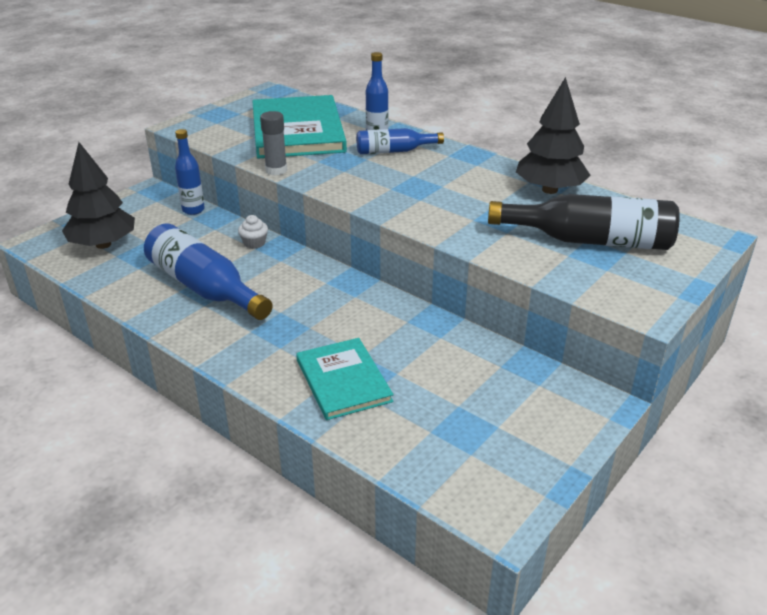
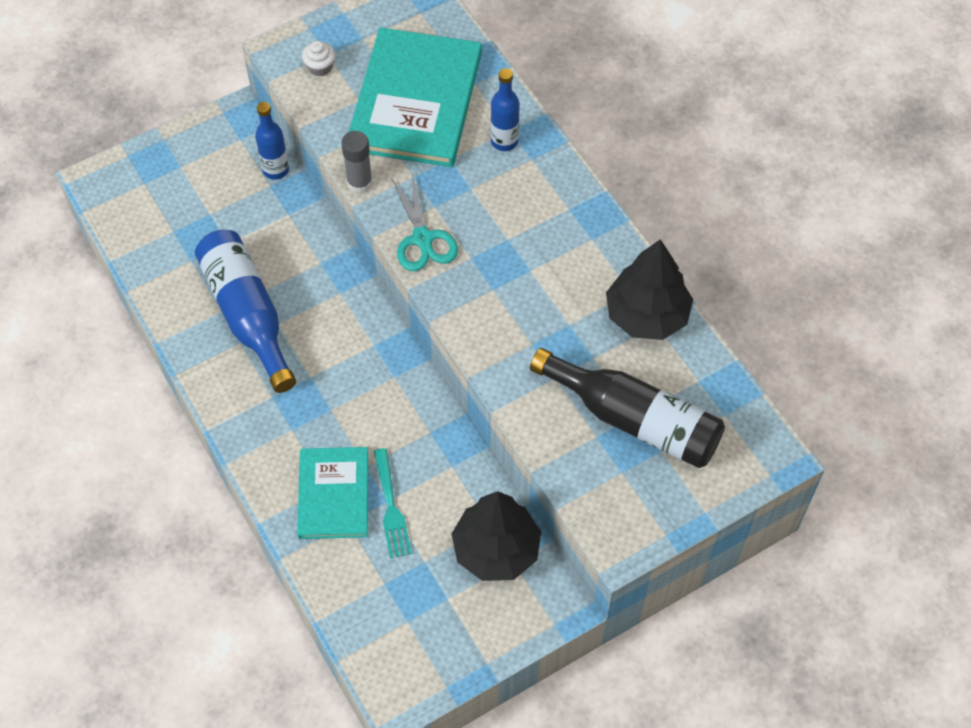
camera: 20 degrees right, 25 degrees up
black tree [62,142,135,249] -> black tree moved to [451,491,541,581]
white cupcake [238,215,268,249] -> white cupcake moved to [302,41,336,76]
blue bottle [356,128,444,154] -> none
none -> turquoise fork [374,448,412,558]
none -> turquoise scissors [391,172,458,271]

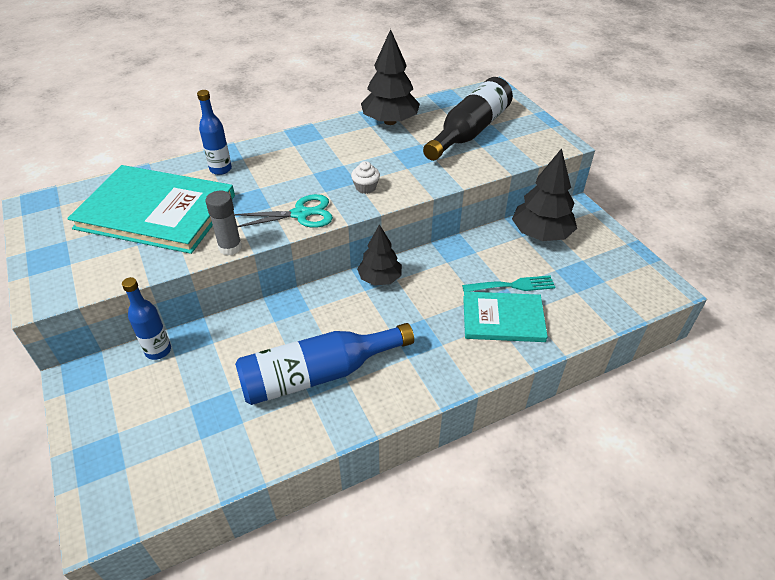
camera: 85 degrees left, 15 degrees down
white cupcake [302,41,336,76] -> white cupcake moved to [351,161,380,194]
none -> black tree [357,224,402,286]

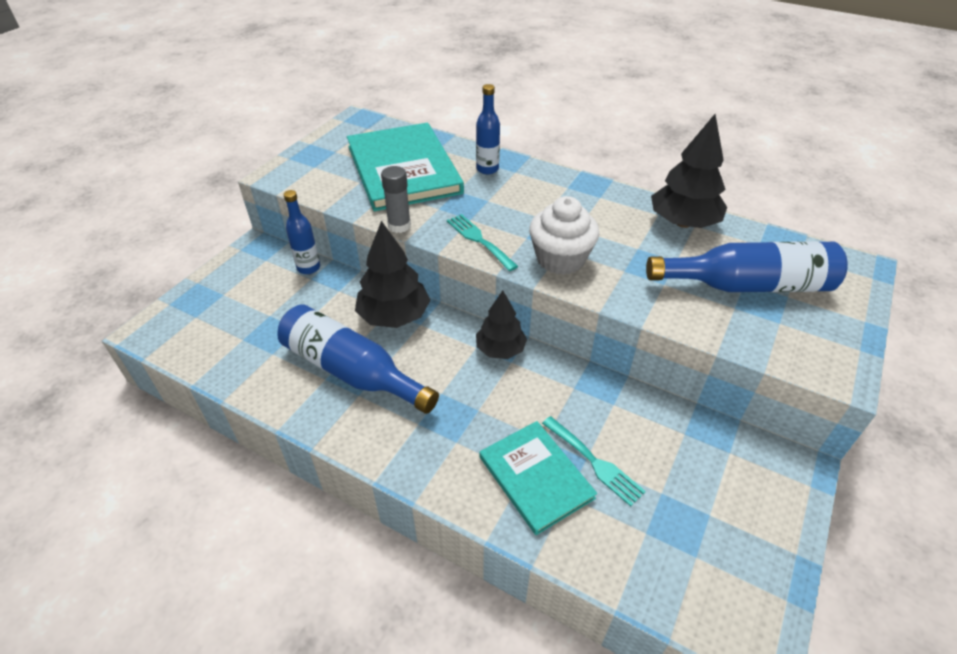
camera: 55 degrees right, 0 degrees up
turquoise scissors [234,194,333,228] -> turquoise fork [447,214,518,271]
white cupcake [351,161,380,194] -> white cupcake [529,196,599,275], size x2.02
black bottle [423,77,513,161] -> blue bottle [646,241,848,292]
black tree [512,148,577,241] -> black tree moved to [355,221,431,328]

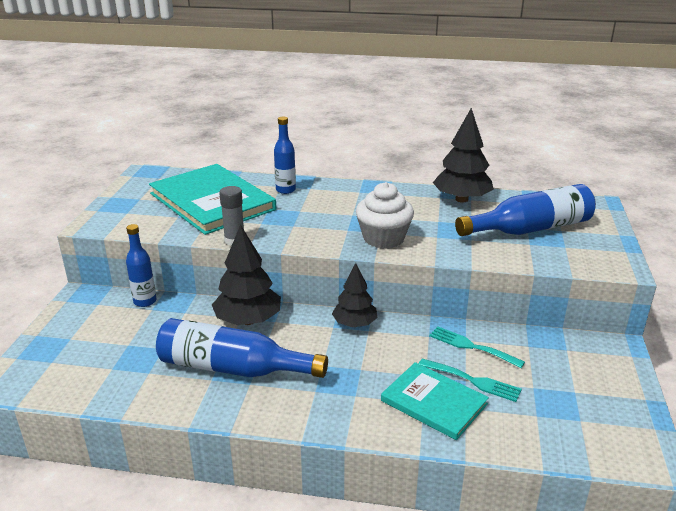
camera: 20 degrees left, 15 degrees down
turquoise fork [447,214,518,271] -> turquoise fork moved to [429,326,525,368]

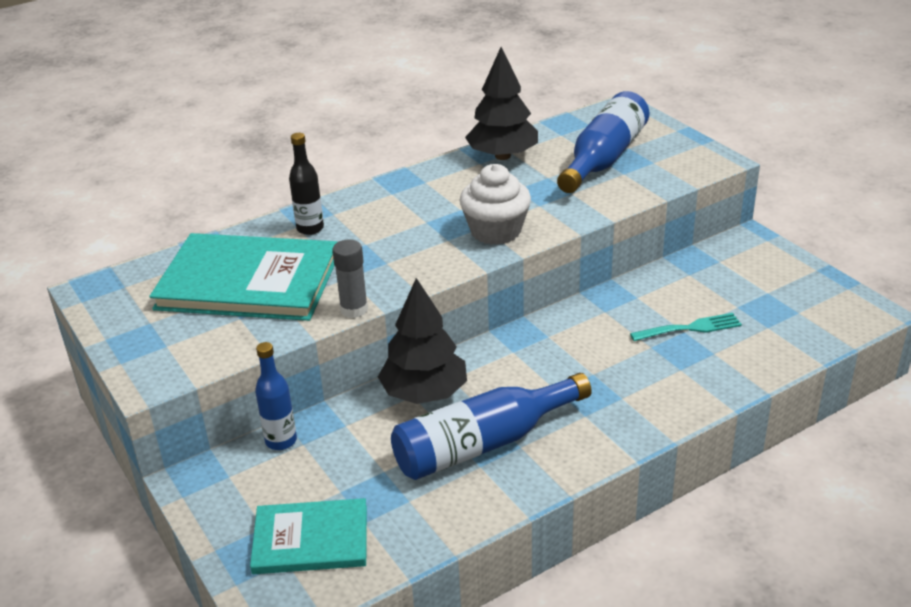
camera: 40 degrees left, 5 degrees up
blue bottle [274,116,296,194] -> black bottle [289,133,324,235]
black tree [332,263,378,327] -> none
turquoise book [381,362,489,440] -> turquoise book moved to [250,498,367,574]
turquoise fork [429,326,525,368] -> none

